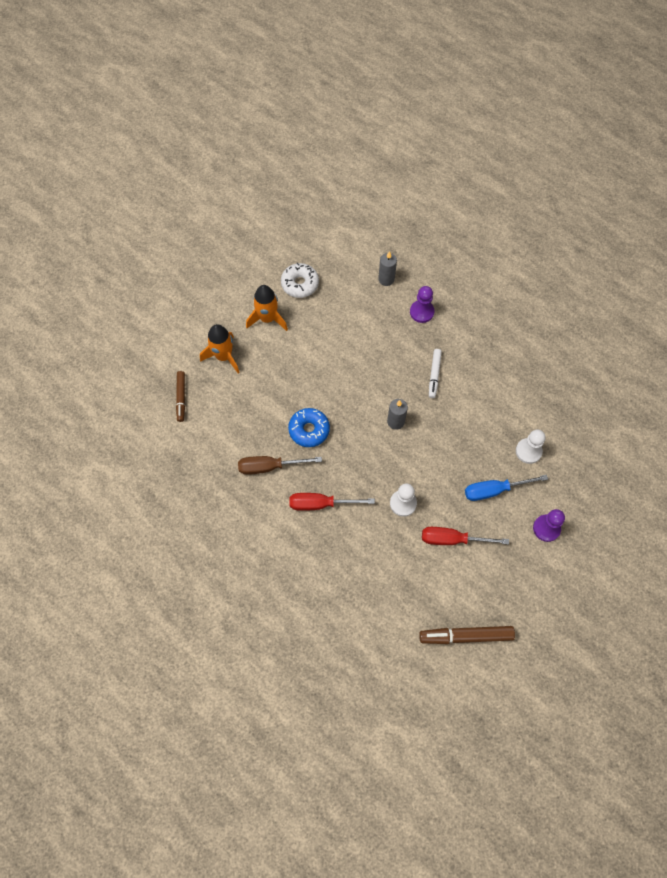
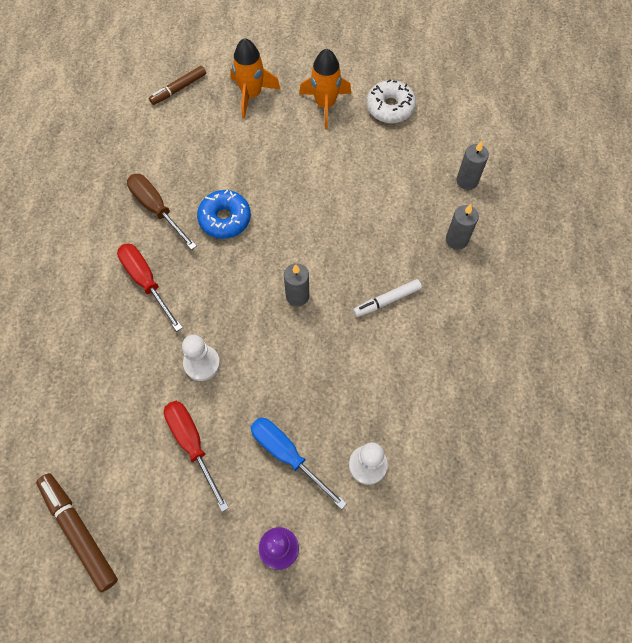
camera: 55 degrees right, 0 degrees up
purple pawn [410,286,434,323] -> grey candle [446,204,479,250]

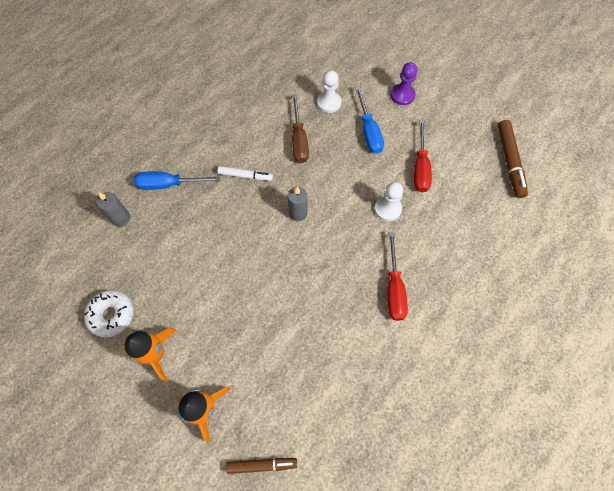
camera: 145 degrees left, 0 degrees up
brown screwdriver [127,174,197,250] -> brown screwdriver moved to [292,94,309,163]
blue donut [197,190,251,239] -> none
grey candle [446,204,479,250] -> blue screwdriver [134,172,220,190]

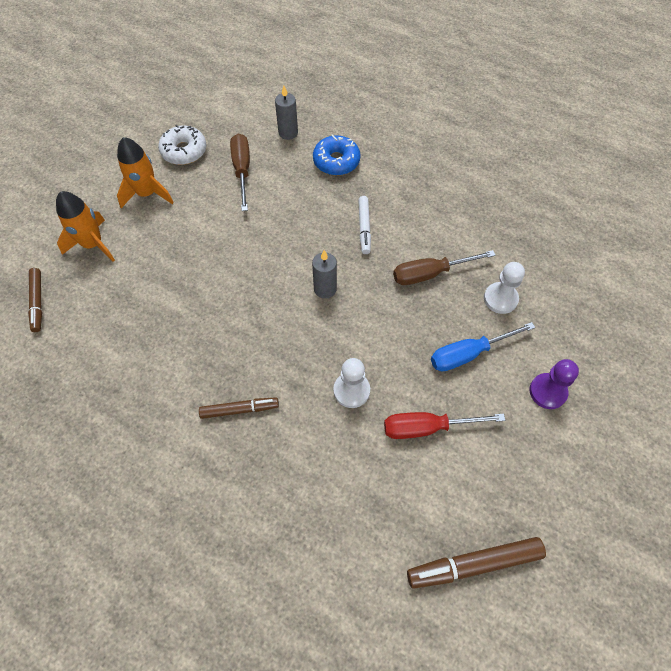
camera: 80 degrees right, 5 degrees down
blue screwdriver [134,172,220,190] -> blue donut [313,134,361,175]
red screwdriver [388,232,408,321] -> brown marker [199,397,279,419]
none -> brown screwdriver [230,134,250,211]

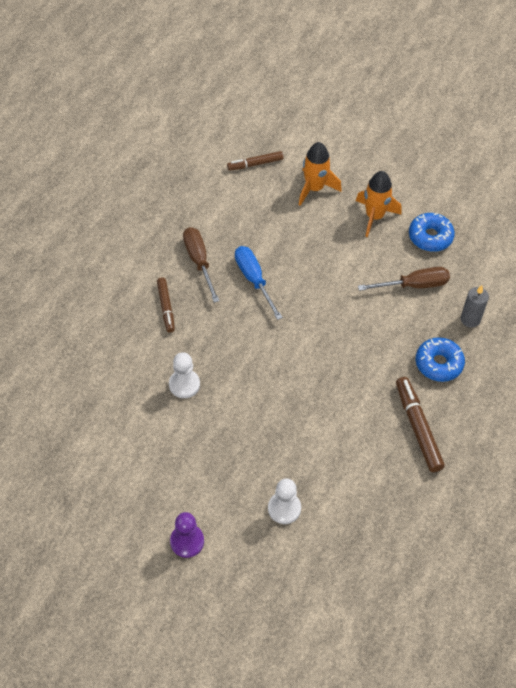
camera: 85 degrees right, 5 degrees down
white donut [158,125,207,165] -> blue donut [409,213,455,252]
grey candle [312,250,337,299] -> none
white marker [358,196,371,254] -> none
red screwdriver [384,412,506,439] -> none
brown screwdriver [393,250,496,285] -> brown screwdriver moved to [183,227,219,303]
brown marker [407,537,546,589] -> brown marker moved to [396,377,445,472]
blue screwdriver [431,322,535,371] -> blue screwdriver moved to [235,246,283,320]

